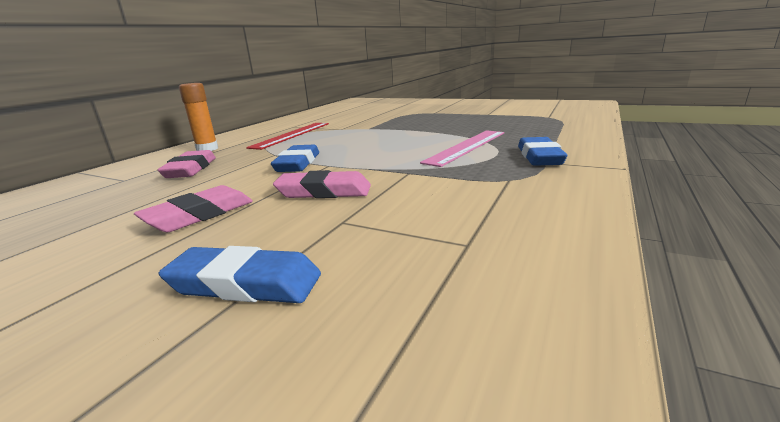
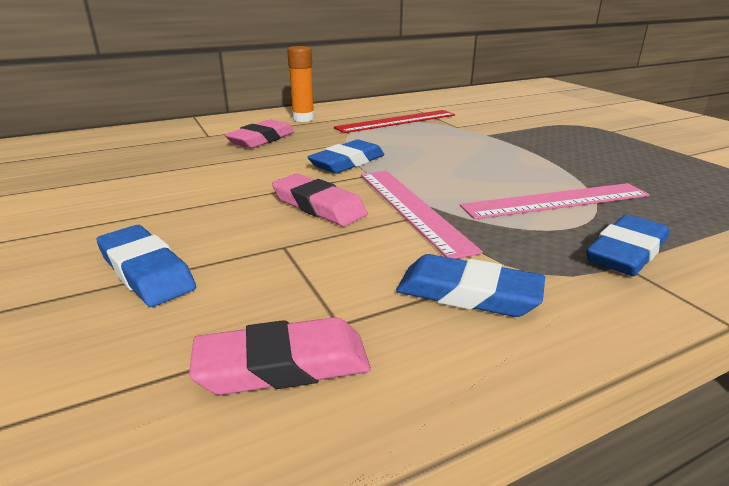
camera: 35 degrees right, 5 degrees up
pink eraser [134,185,253,232] -> pink eraser moved to [189,317,371,395]
none -> pink ruler [361,171,483,259]
none -> blue eraser [396,254,545,317]

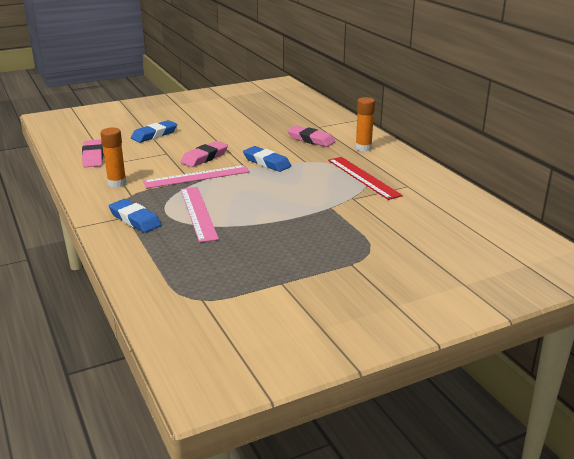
camera: 90 degrees right, 0 degrees up
blue eraser [396,254,545,317] -> orange glue stick [101,128,127,187]

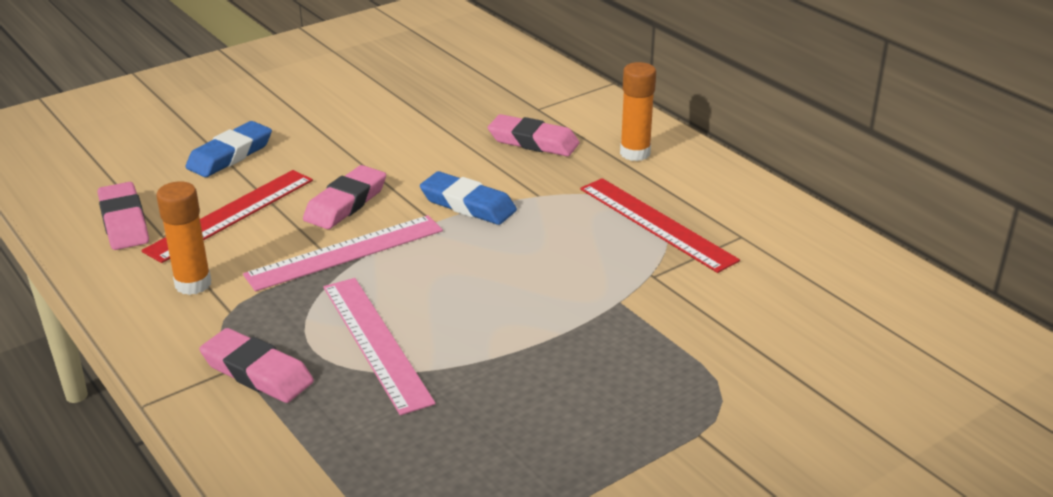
camera: 10 degrees left, 5 degrees up
blue eraser [109,199,161,233] -> pink eraser [199,328,314,403]
none -> red ruler [141,170,313,263]

